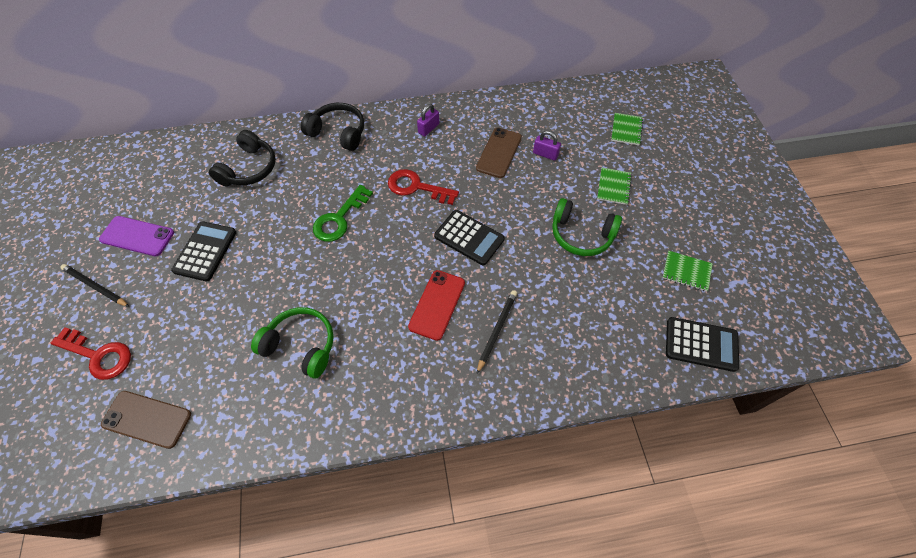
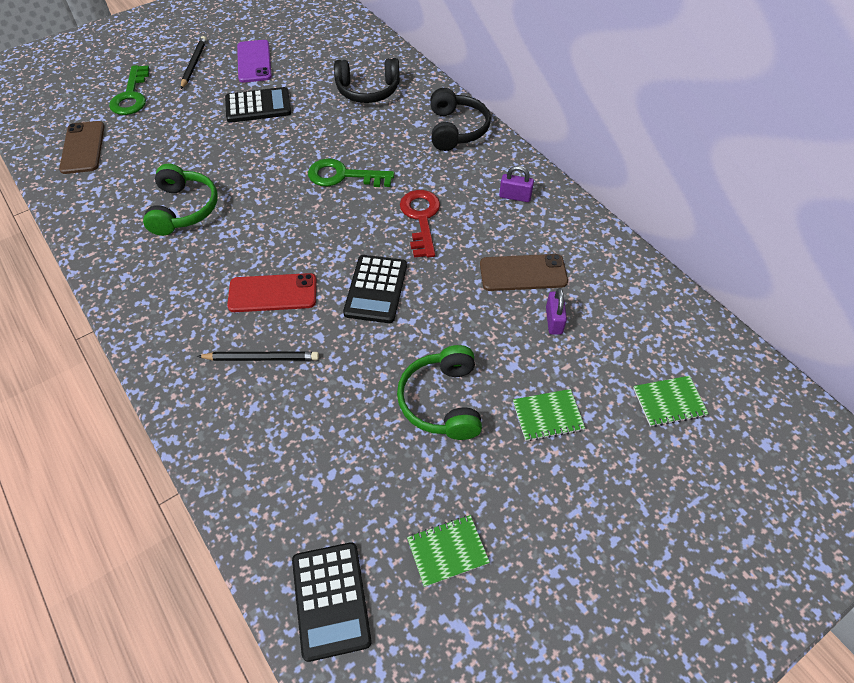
camera: 65 degrees right, 5 degrees down
red key [51,327,131,380] -> green key [109,65,149,115]
green notebook [663,251,713,291] -> green notebook turned 75 degrees clockwise [407,515,490,587]

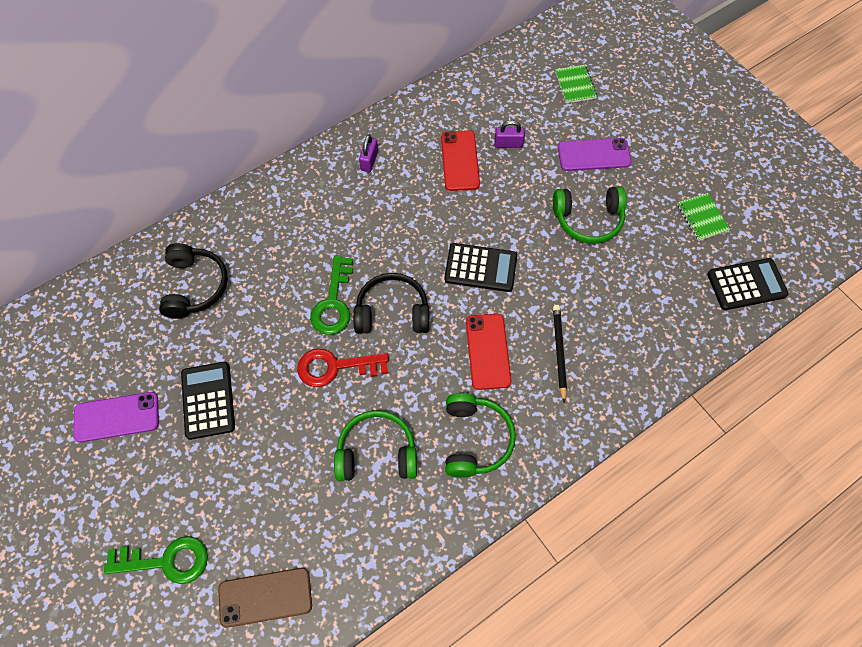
camera: 90 degrees left, 10 degrees up
black pencil [181,36,207,89] -> none
red key [400,190,440,258] -> red key moved to [297,348,389,387]
black headphones [430,88,491,151] -> black headphones moved to [353,273,429,334]
brown phone [480,254,568,291] -> red phone [441,130,480,191]
green notebook [513,389,585,441] -> purple phone [558,138,631,171]
none -> green headphones [445,393,516,478]

